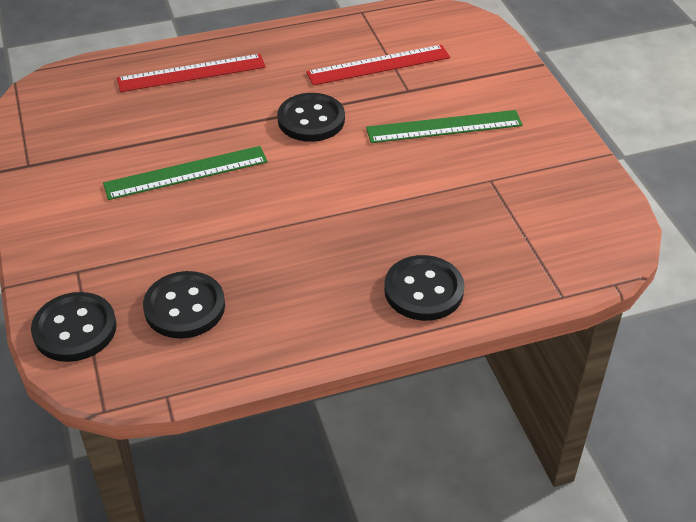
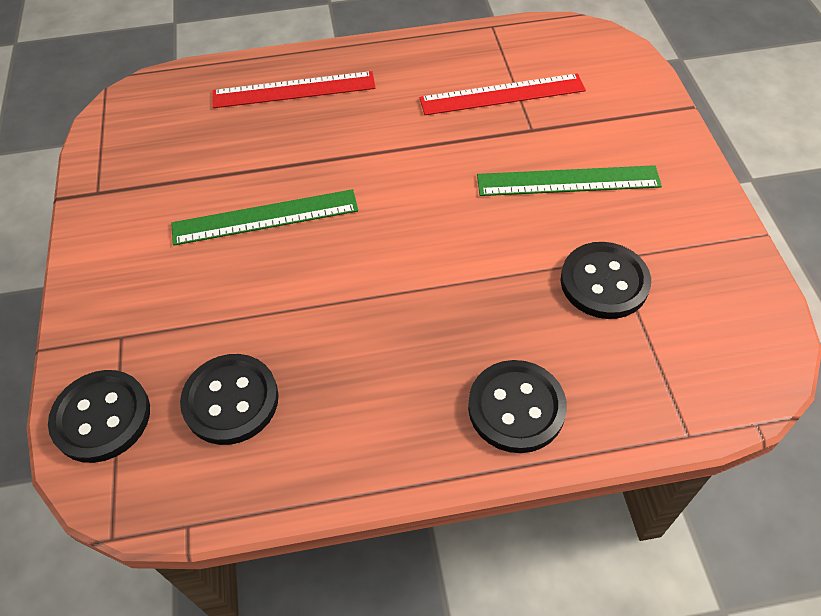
camera: 10 degrees right, 10 degrees up
black button [277,93,345,142] -> black button moved to [561,242,651,319]

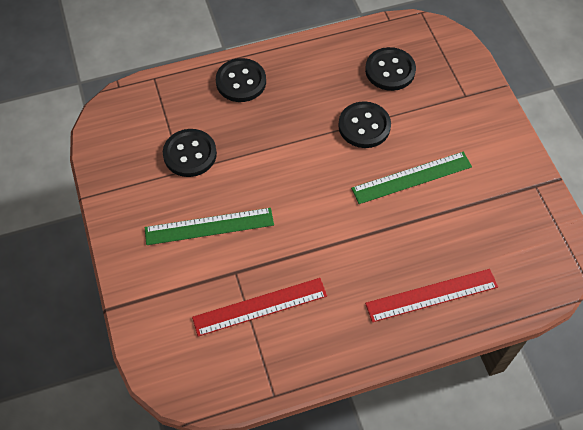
camera: 170 degrees right, 5 degrees up
black button [48,370,150,463] -> black button moved to [338,101,391,148]

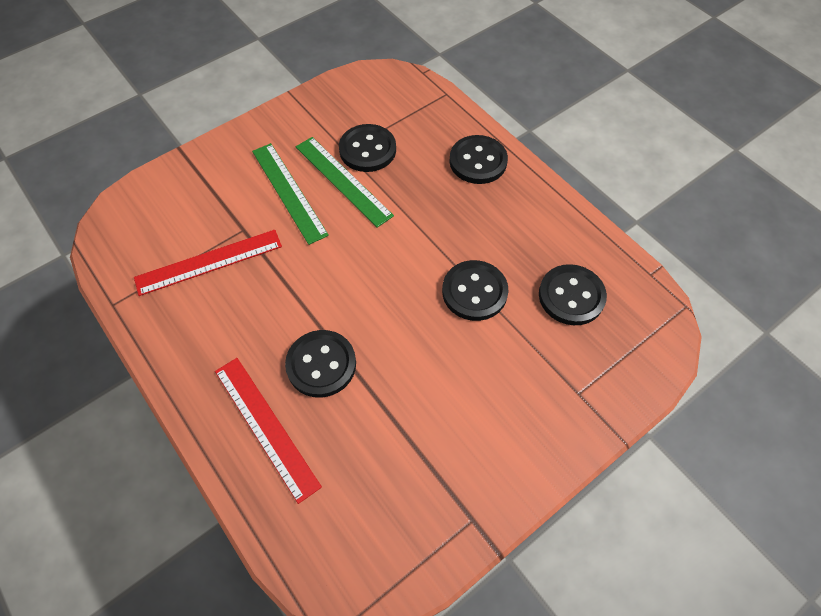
camera: 70 degrees right, 0 degrees up
red ruler [192,278,327,337] -> red ruler turned 75 degrees counterclockwise [134,230,282,296]
green ruler [351,152,472,204] -> green ruler moved to [296,137,394,227]
none -> black button [285,330,356,398]

